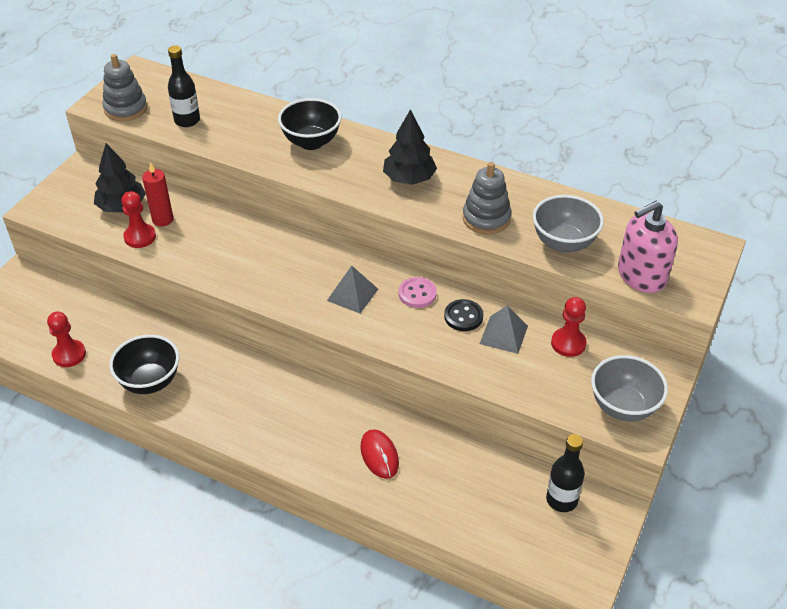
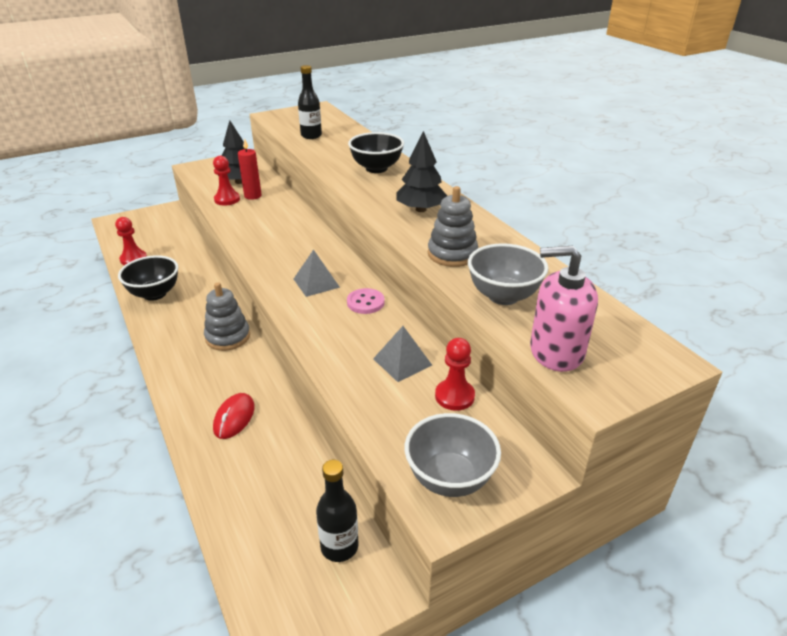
camera: 35 degrees right, 10 degrees down
grey stacking toy [102,54,147,121] -> grey stacking toy moved to [204,282,250,351]
black button [444,299,484,331] -> none

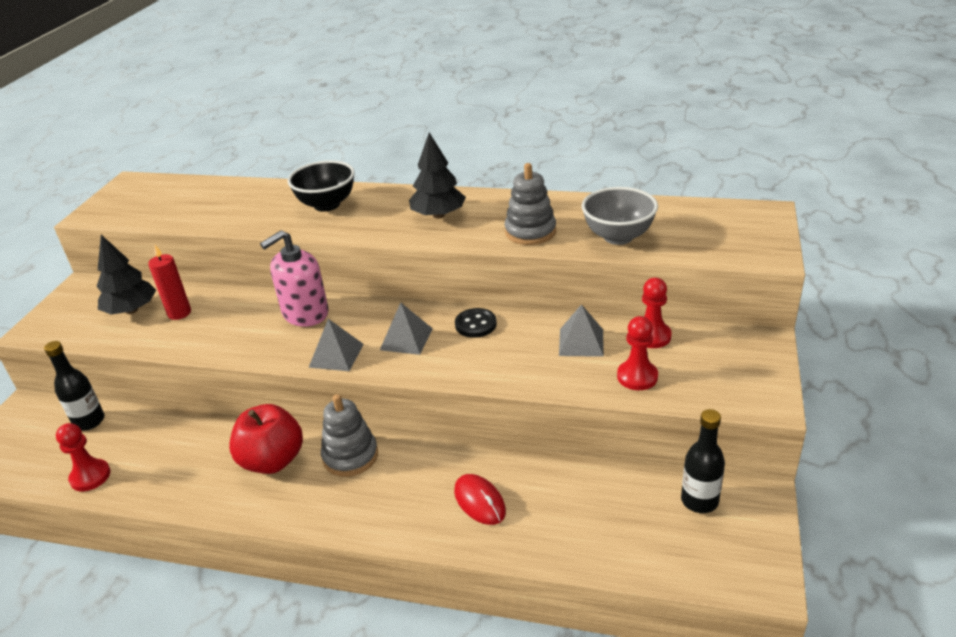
camera: 45 degrees left, 0 degrees up
black bowl [118,255,179,301] -> none
red pawn [213,156,240,206] -> red pawn moved to [617,316,658,390]
black bottle [298,65,322,139] -> black bottle moved to [44,341,105,431]
pink button [347,288,385,314] -> black button [455,308,497,338]
grey bowl [405,413,501,497] -> none
pink soap dispenser [530,246,598,372] -> pink soap dispenser moved to [260,230,329,327]
none -> red apple [229,404,303,474]
none -> grey pyramid [309,319,364,371]

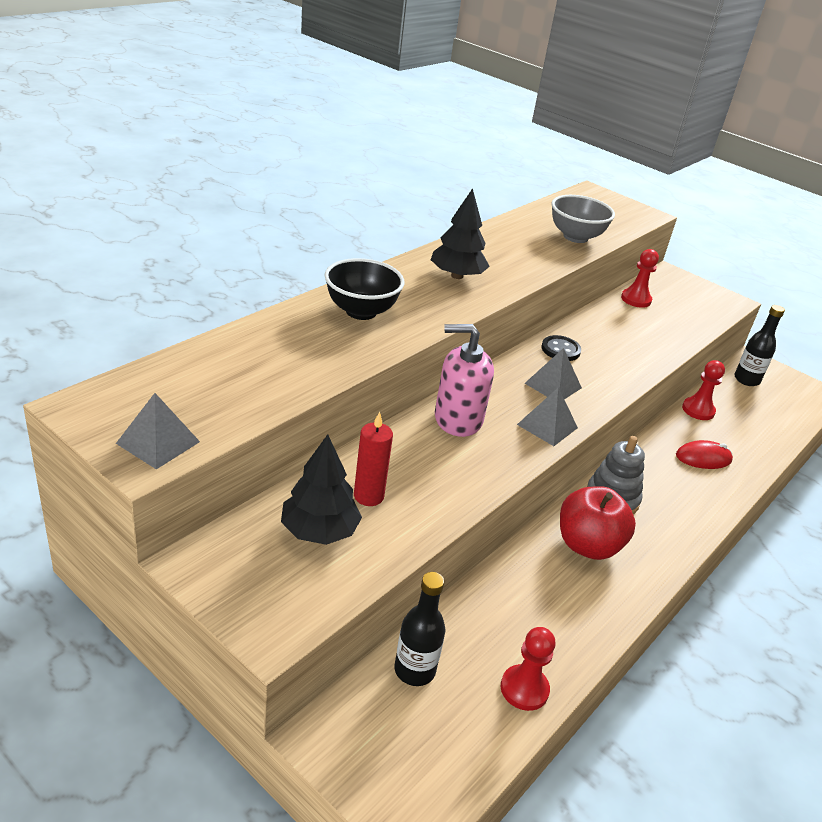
camera: 70 degrees left, 0 degrees up
pink soap dispenser [260,230,329,327] -> pink soap dispenser turned 105 degrees clockwise [435,324,494,437]
grey stacking toy [505,163,556,245] -> none
grey pyramid [559,304,604,357] -> grey pyramid moved to [116,393,200,469]
red pawn [617,316,658,390] -> red pawn moved to [682,360,725,420]

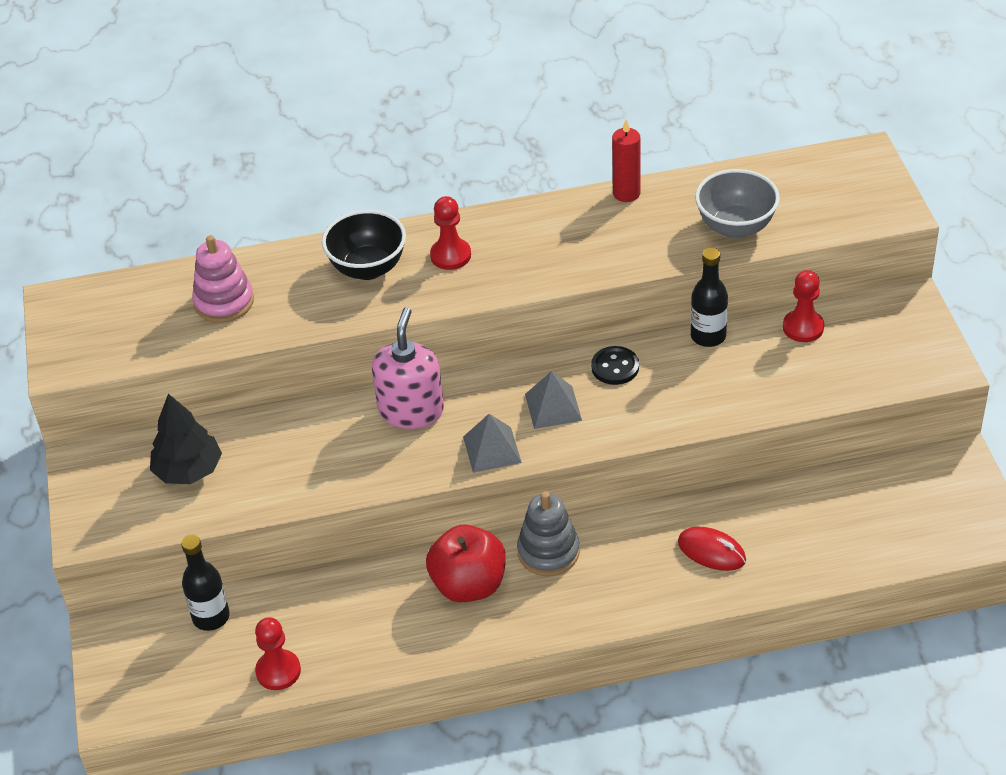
camera: 45 degrees right, 10 degrees up
grey pyramid [116,393,200,469] -> none
red candle [354,412,393,506] -> red candle moved to [612,119,640,202]
black tree [431,188,490,279] -> none
pink soap dispenser [435,324,494,437] -> pink soap dispenser turned 60 degrees clockwise [372,307,444,429]
red pawn [682,360,725,420] -> red pawn moved to [430,196,471,270]
black bottle [735,305,785,386] -> black bottle moved to [691,248,728,347]
none -> pink stacking toy [192,235,254,323]

